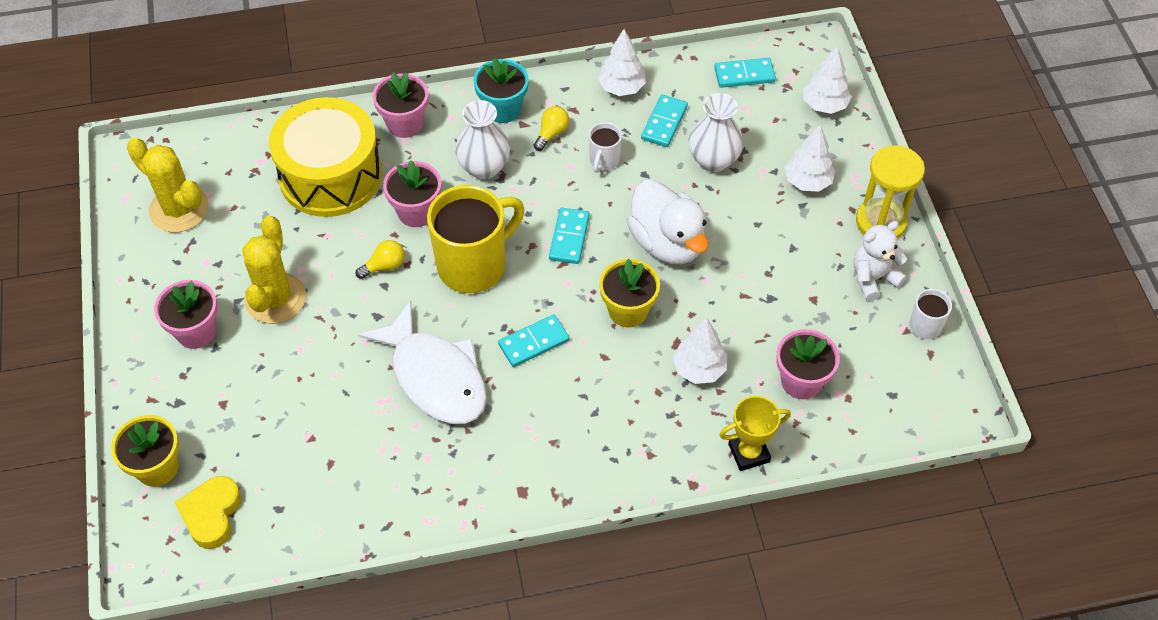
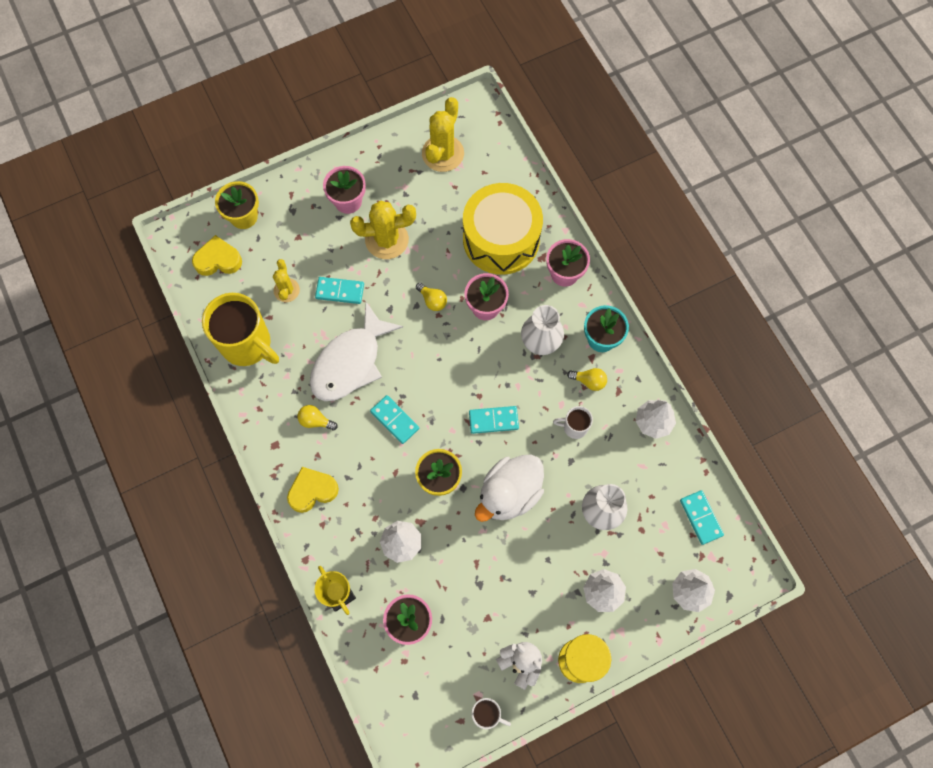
camera: 75 degrees right, 15 degrees up
yellow mug [427,185,524,293] -> yellow mug moved to [202,293,279,366]
turquoise domino [641,95,688,147] -> turquoise domino moved to [315,277,364,304]
none -> yellow cactus [273,259,300,302]
none -> yellow heart [287,467,339,513]
none -> yellow light bulb [298,405,338,431]

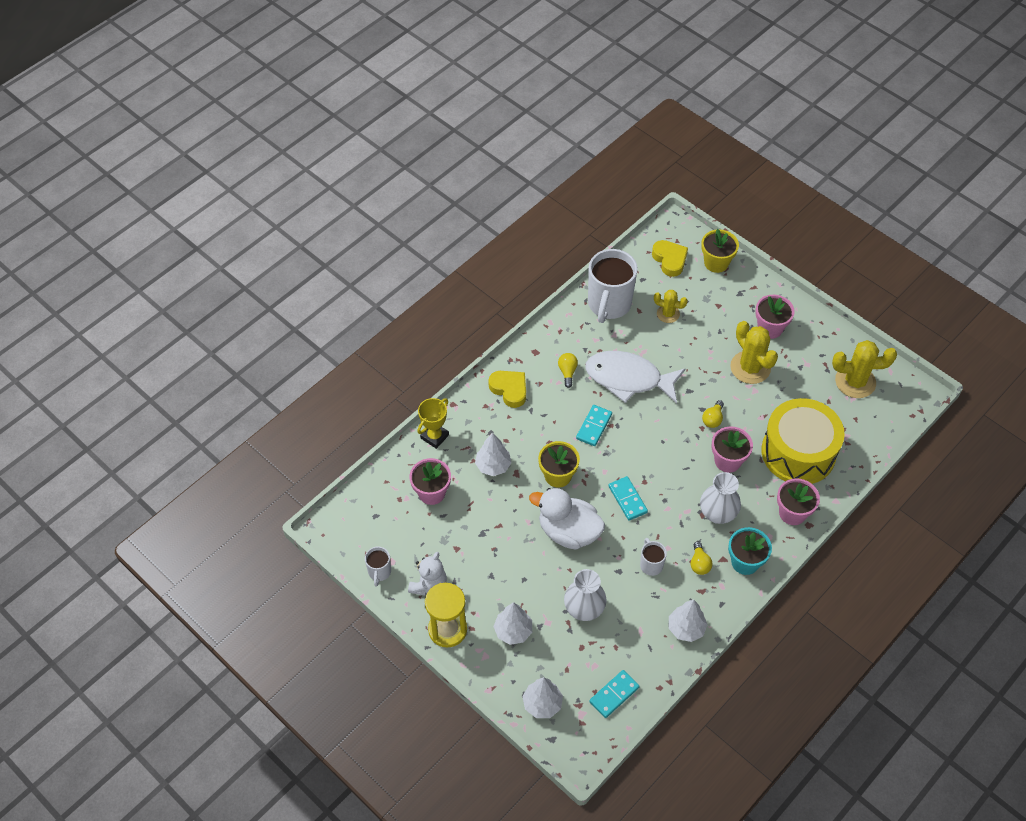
camera: 70 degrees right, 15 degrees down
yellow mug [202,293,279,366] -> white mug [588,249,638,323]
yellow cactus [273,259,300,302] -> yellow cactus turned 45 degrees clockwise [654,290,688,323]
turquoise domino [315,277,364,304] -> none

